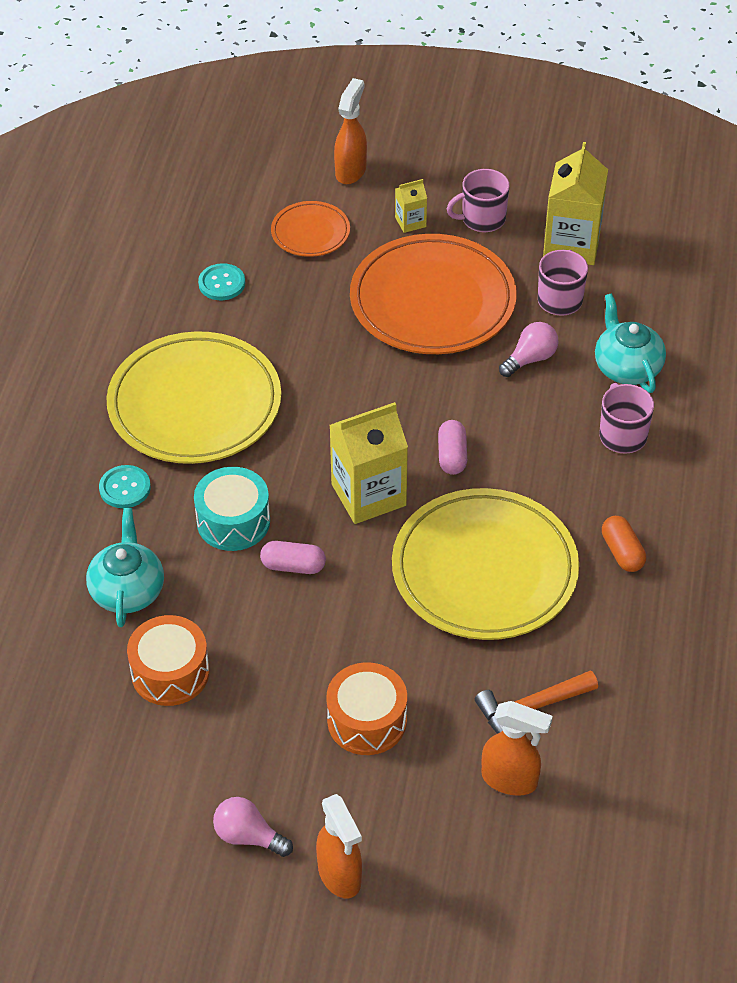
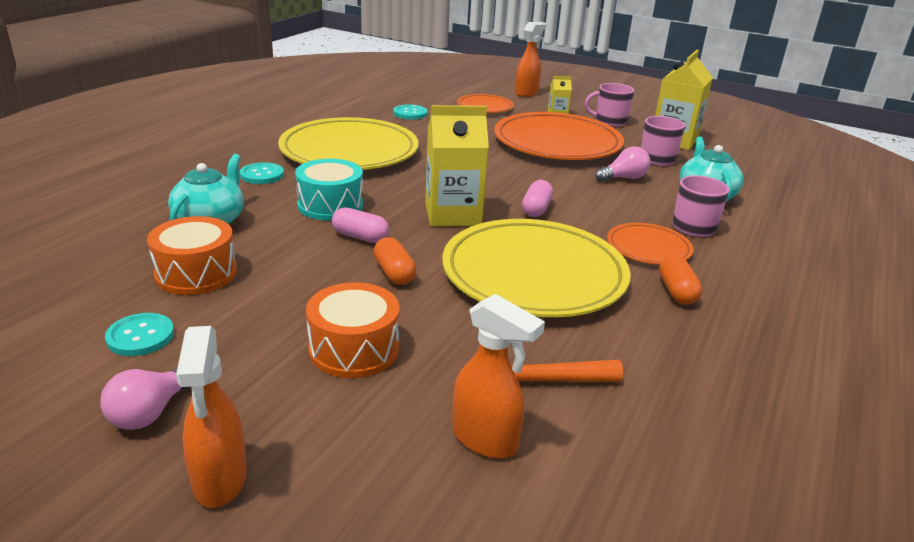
camera: 15 degrees right, 20 degrees down
pink light bulb [213,797,293,857] -> pink light bulb turned 105 degrees counterclockwise [100,369,187,430]
none -> turquoise button [105,313,174,356]
none -> orange capsule [374,237,416,285]
none -> orange plate [607,223,693,265]

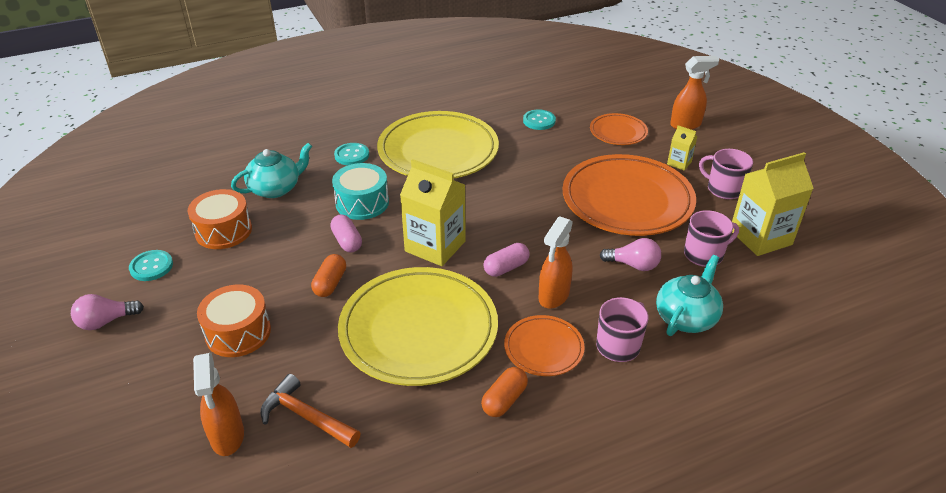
camera: 40 degrees right, 10 degrees up
orange spray bottle [176,326,247,508] -> orange spray bottle moved to [538,216,573,309]

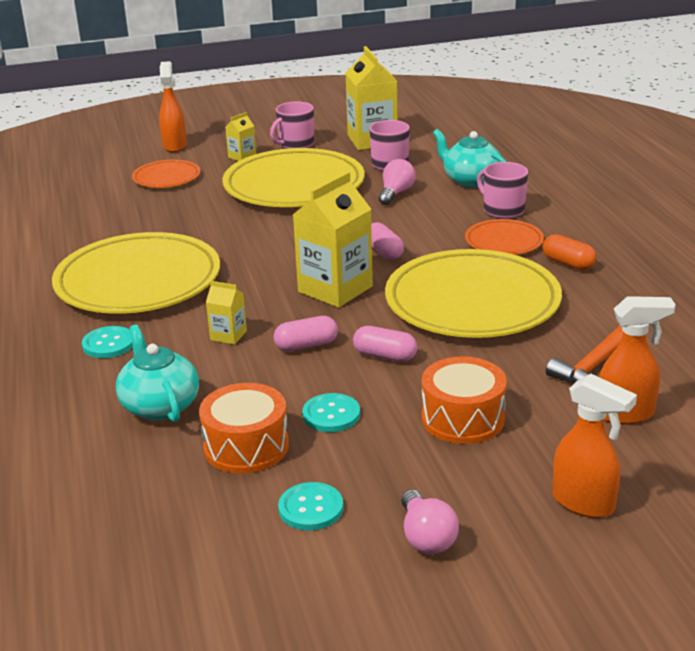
camera: 80 degrees left, 10 degrees down
orange capsule [311,254,346,297] -> pink capsule [353,326,417,362]
turquoise drum [332,163,389,220] -> yellow carton [206,281,247,345]
turquoise button [523,109,556,130] -> turquoise button moved to [302,393,360,432]
orange spray bottle [538,216,573,309] -> orange spray bottle moved to [553,374,637,518]
orange plate [563,154,696,236] -> yellow plate [223,148,365,207]

